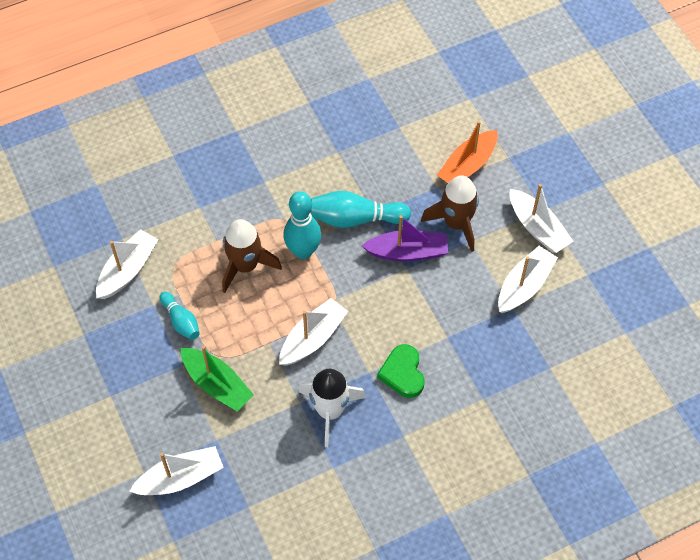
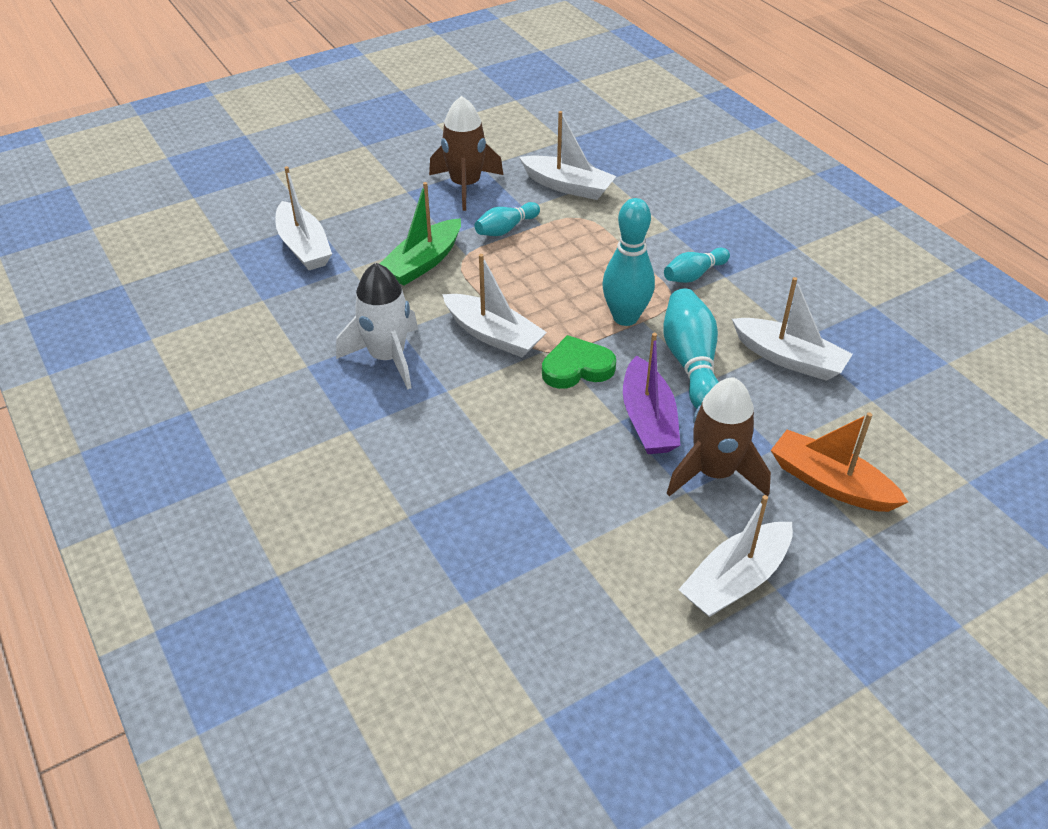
camera: 85 degrees right, 15 degrees down
brown rocket [222,219,282,293] -> brown rocket moved to [429,96,503,211]
green heart [377,344,425,398] -> green heart moved to [542,335,616,389]
white boat [498,246,558,313] -> white boat moved to [732,277,853,381]
none -> turquoise bowling pin [664,247,730,283]

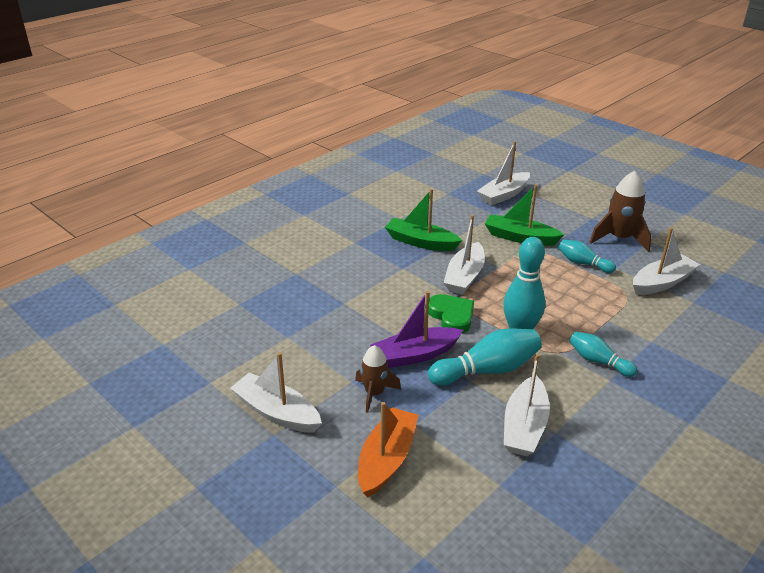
camera: 75 degrees right, 10 degrees down
white rocket [336,263,418,390] -> green boat [385,189,462,251]
white boat [519,111,616,200] -> white boat turned 135 degrees counterclockwise [633,228,700,295]
brown rocket [667,377,771,496] -> brown rocket [355,345,401,413], size x0.63

